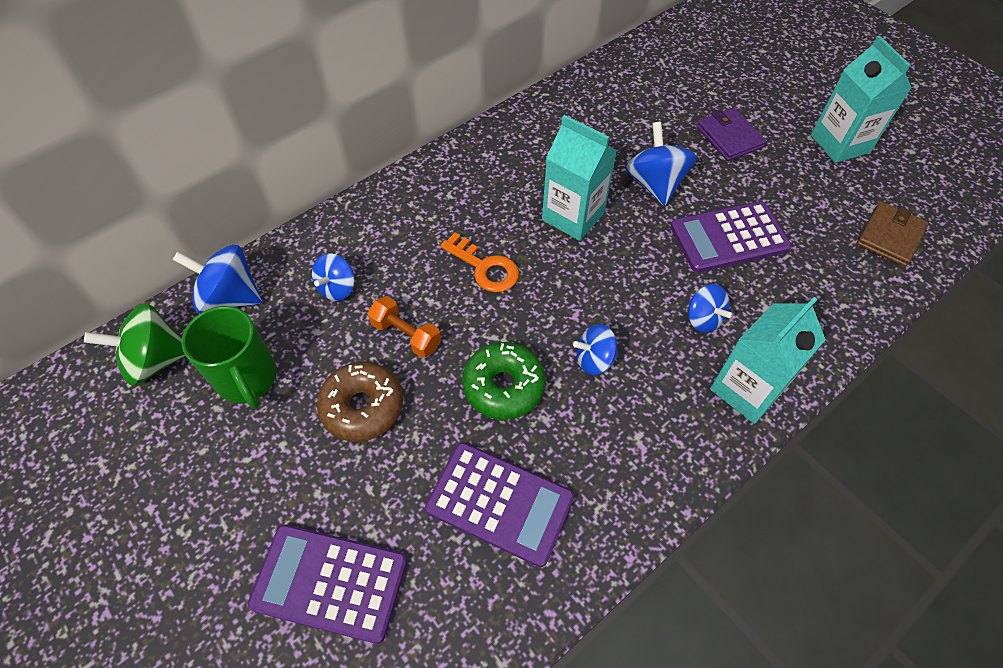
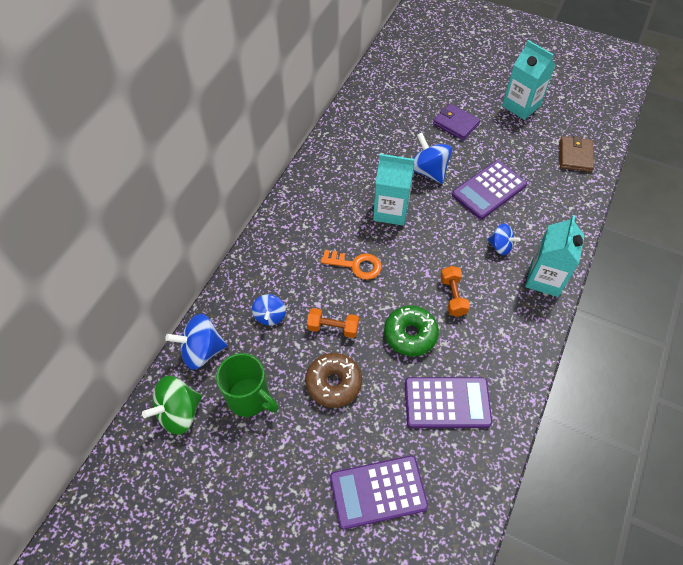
camera: 25 degrees left, 0 degrees up
blue spinning top [573,324,618,375] -> orange dumbbell [440,266,470,317]

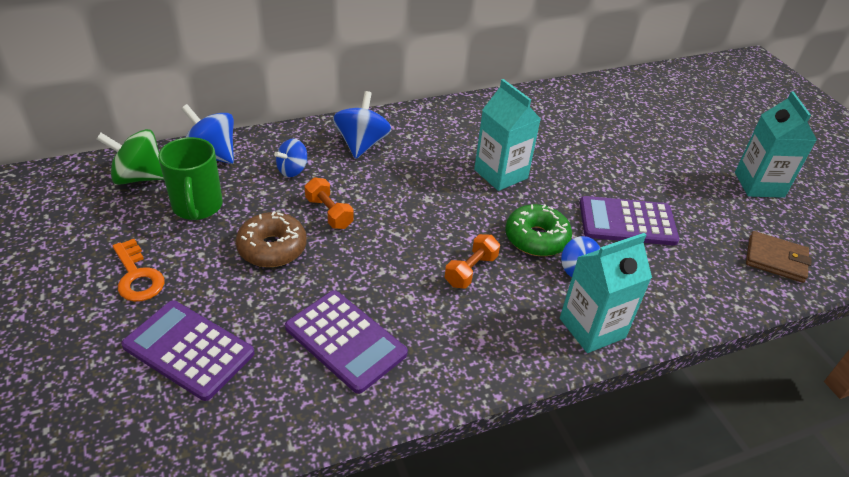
camera: 40 degrees right, 15 degrees down
orange key [321,250,382,280] -> orange key moved to [113,239,165,302]
green donut [384,305,439,356] -> green donut moved to [505,204,572,256]
blue spinning top [413,133,452,184] -> blue spinning top moved to [333,91,391,159]
purple wallet [433,103,481,140] -> none
brown wallet [560,136,594,172] -> brown wallet turned 60 degrees clockwise [746,231,812,283]

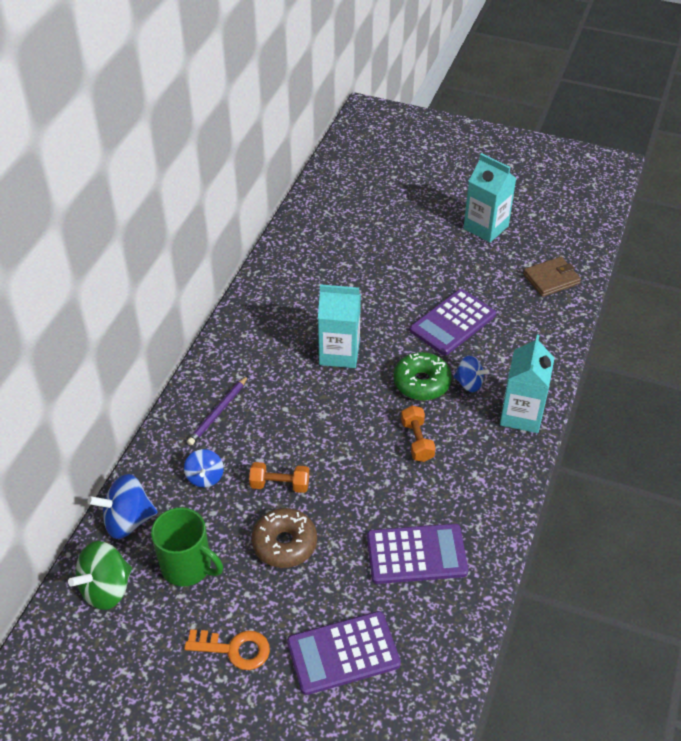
camera: 45 degrees left, 5 degrees up
blue spinning top [333,91,391,159] -> purple pencil [187,376,248,445]

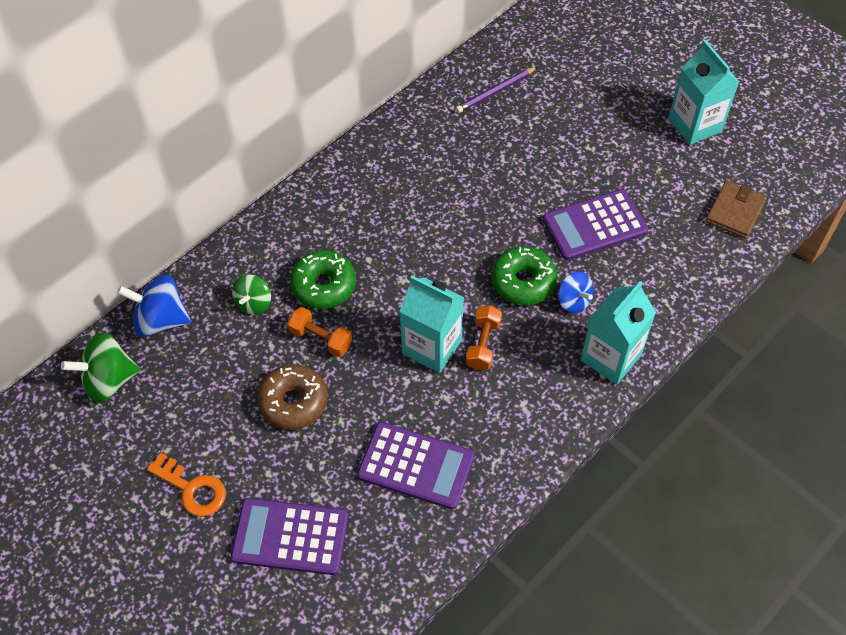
camera: 25 degrees right, 10 degrees up
green mug [151,507,223,586] -> none
blue spinning top [184,449,224,487] -> green spinning top [232,275,271,315]
purple pencil [187,376,248,445] -> purple pencil moved to [456,67,537,113]
turquoise carton [318,284,361,368] -> turquoise carton moved to [399,276,464,373]
brown wallet [523,257,581,297] -> brown wallet turned 60 degrees counterclockwise [705,181,767,239]
none -> green donut [290,250,356,309]

